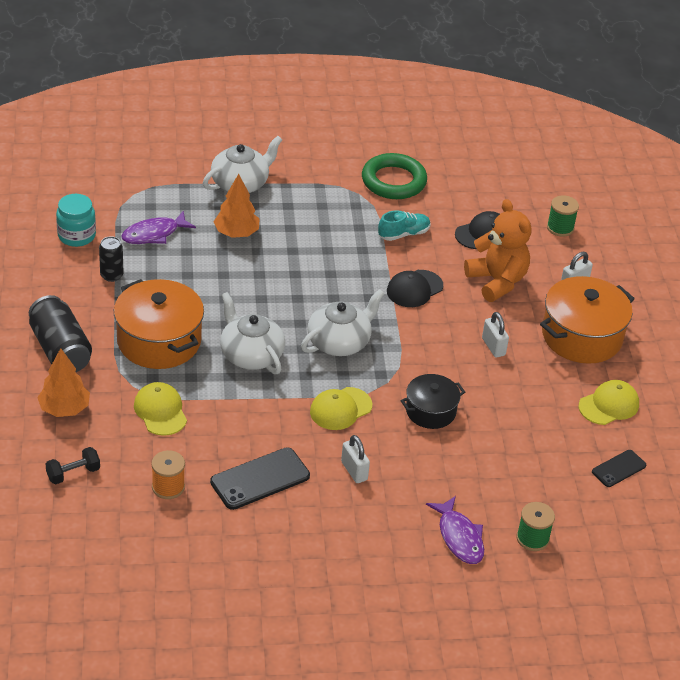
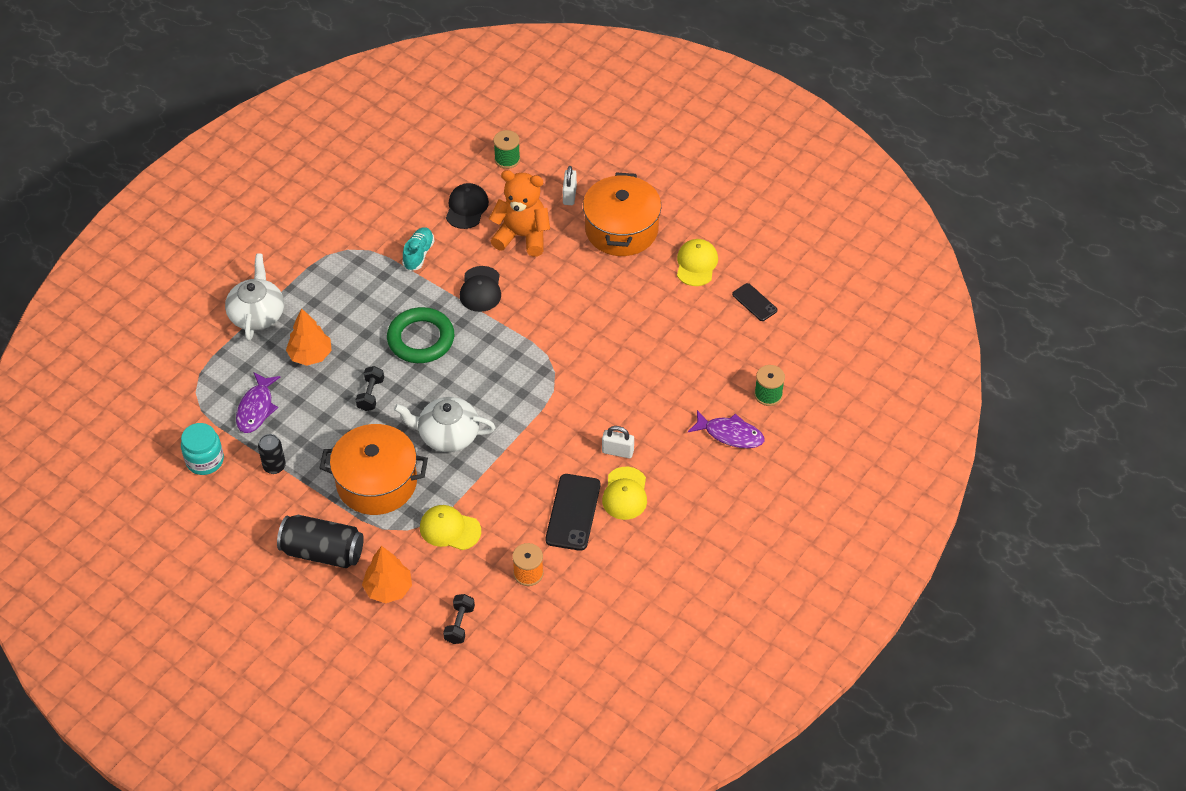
camera: 45 degrees left, 10 degrees up
white teapot [301,289,385,356] -> none
yellow cap [310,387,372,430] -> yellow cap moved to [602,467,647,520]
green ring [362,153,427,199] -> green ring moved to [387,307,454,363]
black pot [401,374,465,429] -> none
white padlock [482,312,509,358] -> none
black phone [592,450,646,487] -> black phone turned 45 degrees counterclockwise [732,283,778,321]
none -> black dumbbell [356,366,384,411]

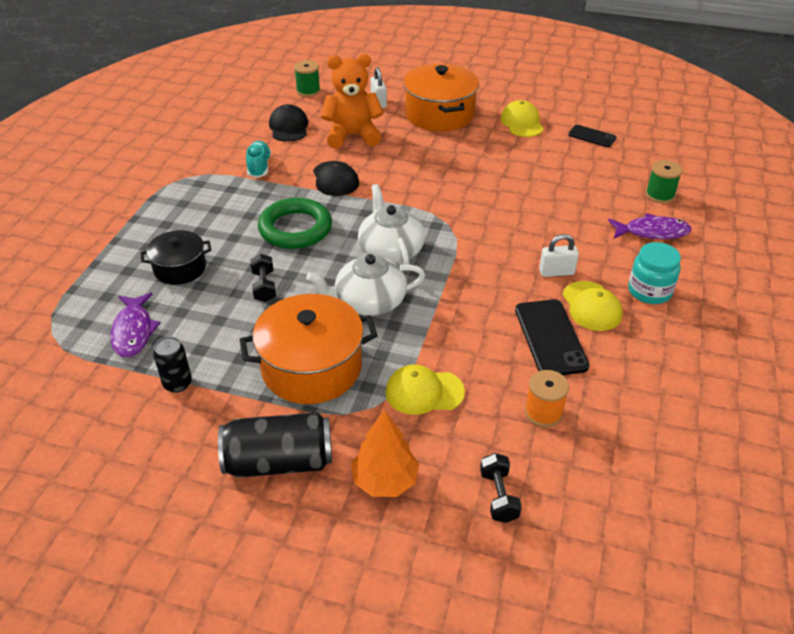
camera: 20 degrees left, 10 degrees down
turquoise jar [181,423,224,475] -> turquoise jar moved to [628,242,681,304]
white teapot [225,253,284,341] -> white teapot moved to [358,184,425,265]
orange tree [286,309,332,366] -> black pot [140,230,211,285]

